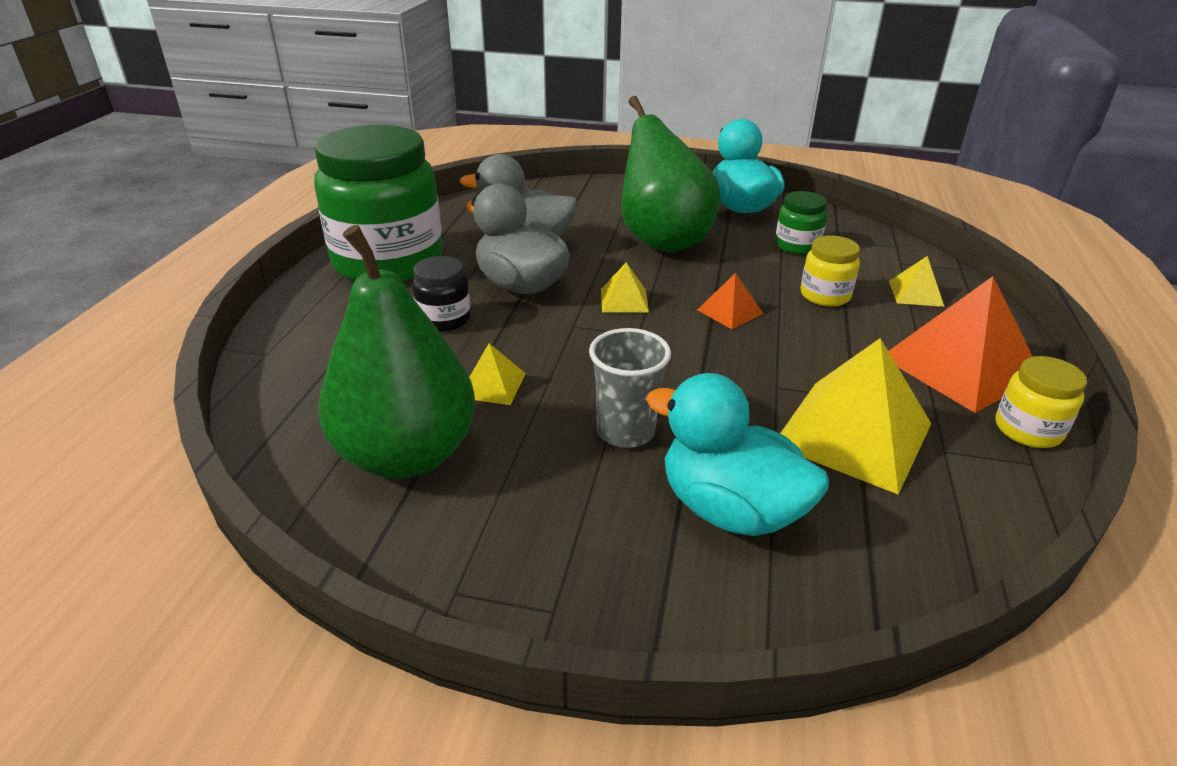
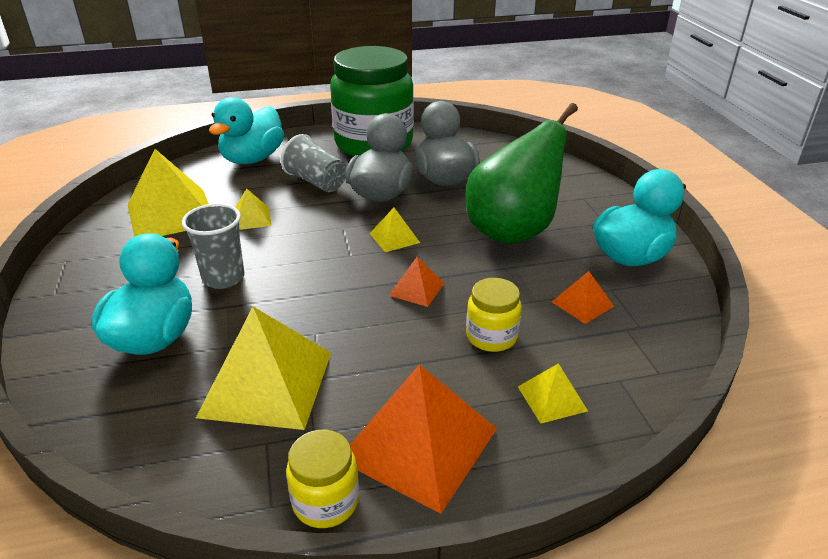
camera: 65 degrees right, 0 degrees up
green pear [319,225,476,479] -> yellow pyramid [127,149,209,237]
black jar [412,256,471,332] -> grey cup [281,134,346,192]
green jar [775,191,827,255] -> orange pyramid [552,271,614,324]
none -> turquoise duck [209,97,284,164]

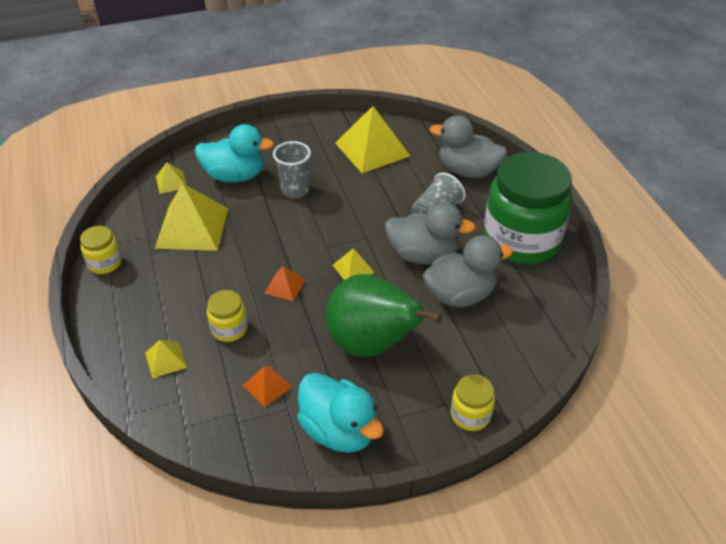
camera: 85 degrees right, 10 degrees up
turquoise duck [209,97,284,164] -> grey duck [430,115,507,178]
yellow pyramid [235,189,271,230] -> yellow pyramid moved to [156,162,187,194]
orange pyramid [350,364,497,514] -> none
none -> yellow jar [451,374,495,431]

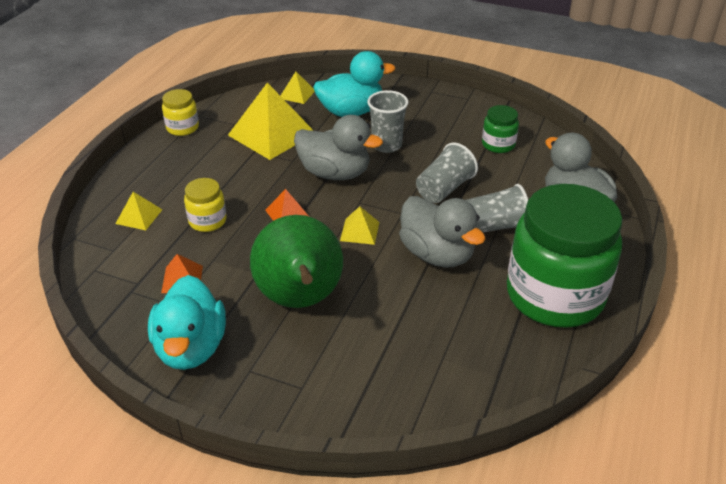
camera: 40 degrees right, 5 degrees down
turquoise duck [195,124,274,182] -> turquoise duck turned 60 degrees counterclockwise [313,51,395,117]
yellow pyramid [335,106,410,173] -> green jar [482,105,519,153]
grey duck [423,235,513,307] -> grey duck moved to [294,115,383,180]
yellow jar [451,374,495,431] -> none
none -> grey cup [416,143,478,203]

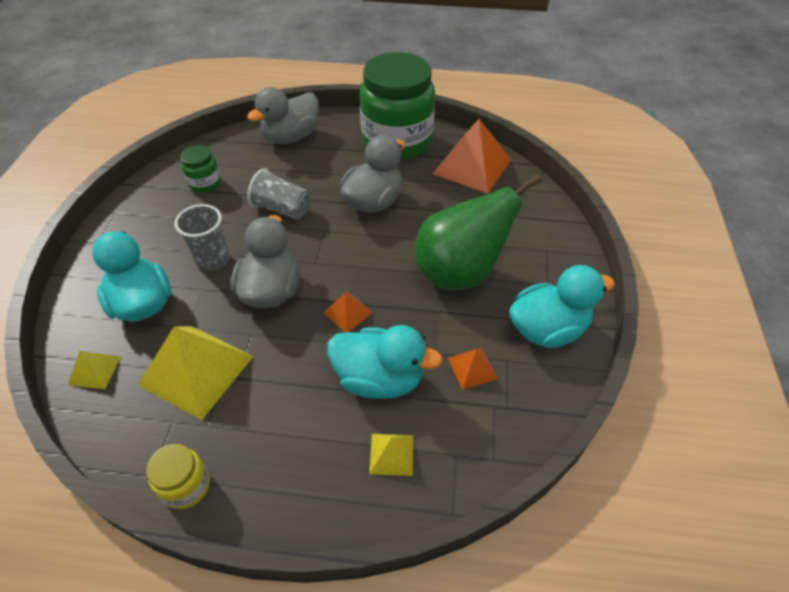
camera: 105 degrees left, 10 degrees up
yellow jar [184,178,226,232] -> turquoise duck [327,325,443,399]
yellow pyramid [340,206,379,245] -> none
grey cup [466,184,528,233] -> none
none -> orange pyramid [433,119,512,194]

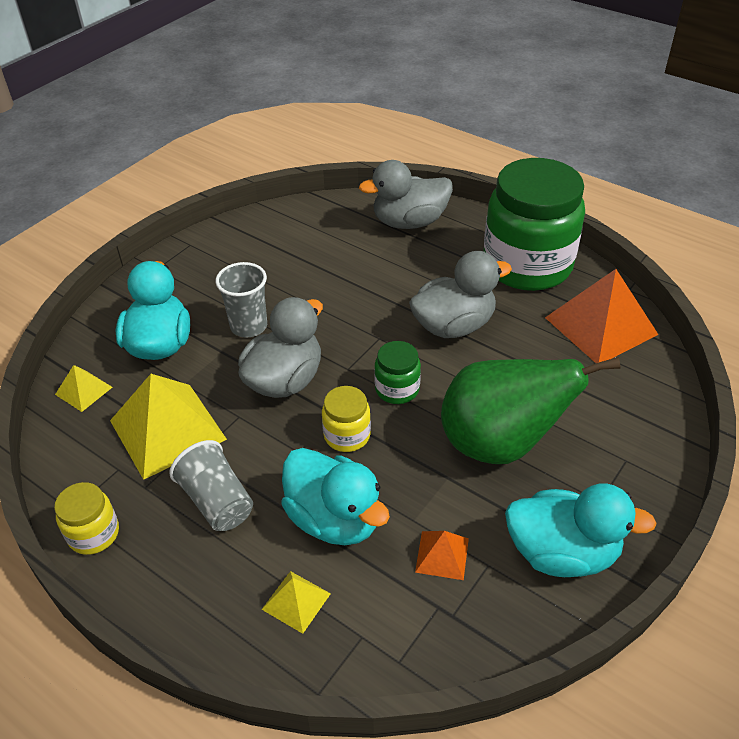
camera: 30 degrees right, 5 degrees down
green jar [180,145,221,193] -> green jar moved to [374,341,421,404]
grey cup [247,168,311,220] -> grey cup moved to [169,440,253,531]
orange pyramid [323,292,373,332] -> yellow jar [322,386,371,452]

